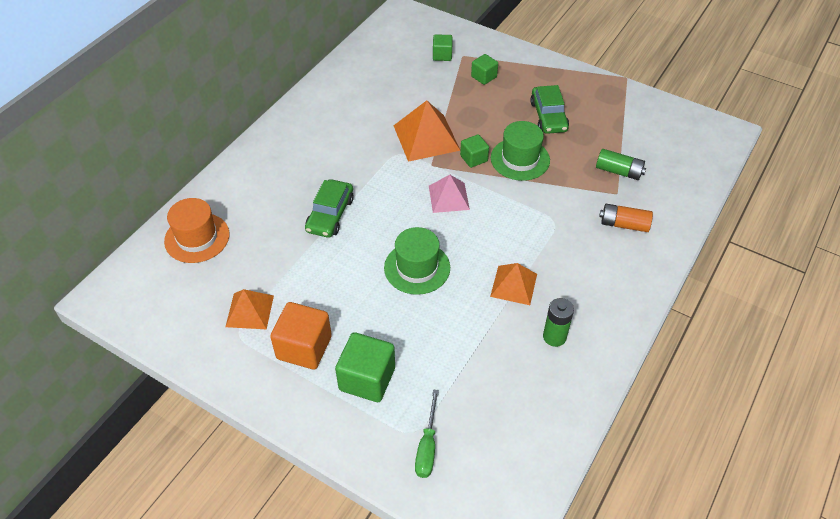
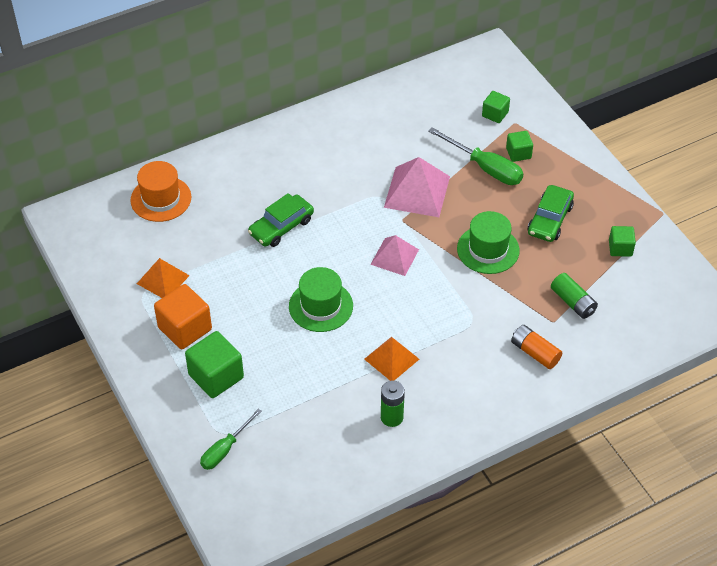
camera: 30 degrees right, 0 degrees up
orange pyramid [393,100,460,162] -> pink pyramid [384,157,450,217]
green cube [460,134,489,168] -> green cube moved to [609,226,636,257]
none -> green screwdriver [428,127,523,185]

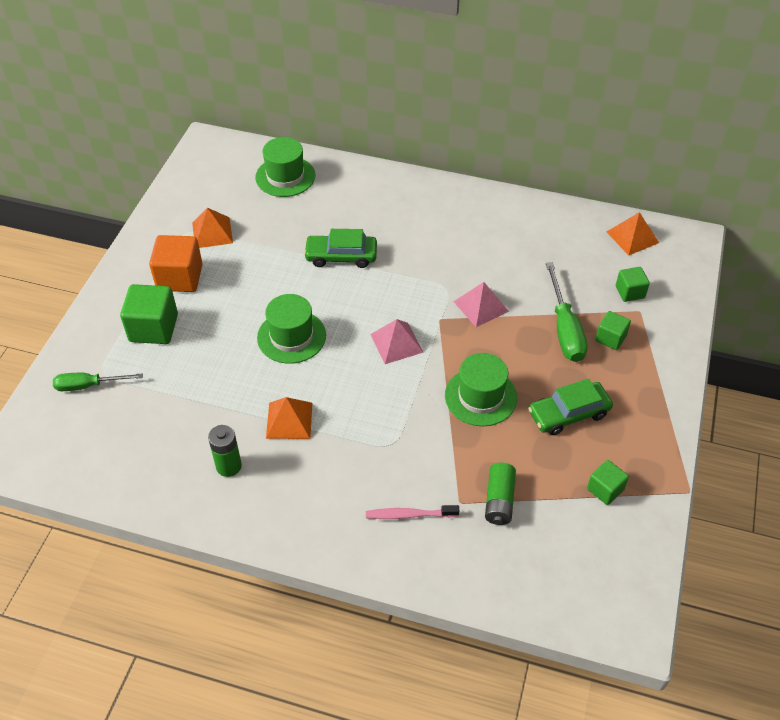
camera: 45 degrees right, 0 degrees up
orange hat [130,161,191,222] -> green hat [255,137,315,197]
pink pyramid [384,157,450,217] -> pink pyramid [453,282,509,327], size x0.64
orange battery [511,325,562,369] -> pink toothbrush [366,505,459,519]
none -> orange pyramid [607,212,659,256]

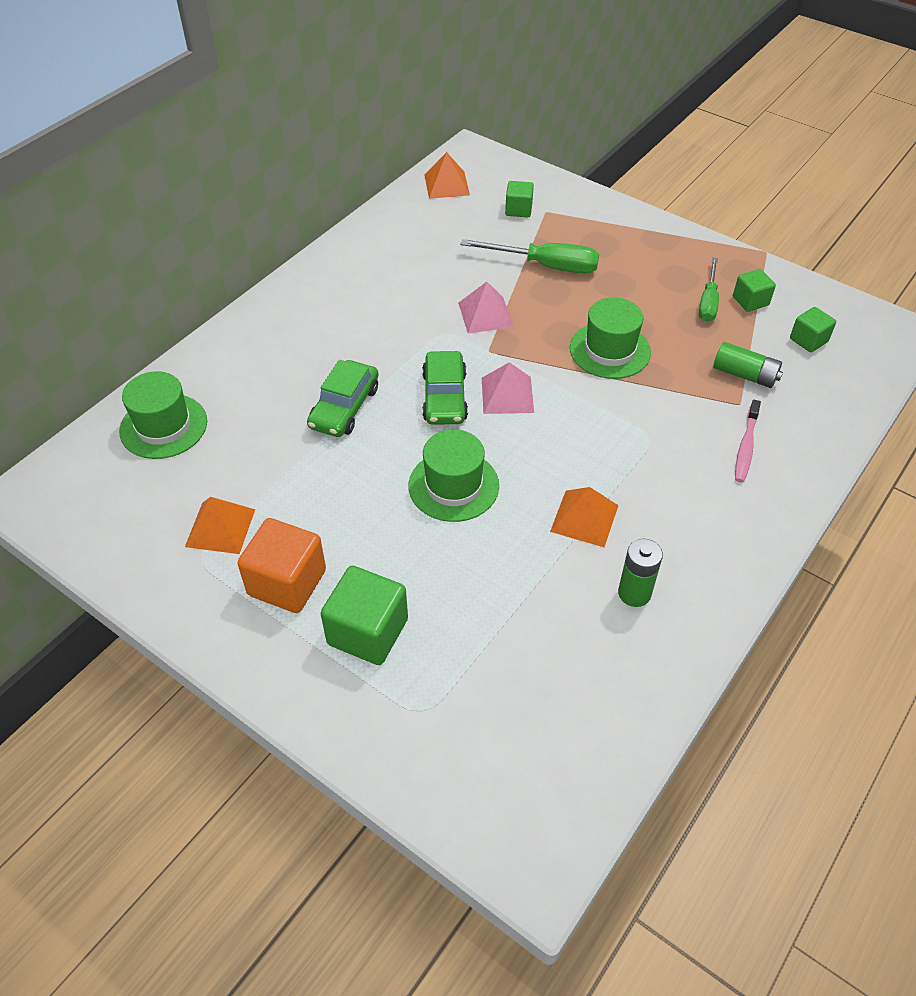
camera: 70 degrees left, 0 degrees up
green screwdriver [53,373,143,391] -> green screwdriver moved to [699,257,719,322]
green car [528,378,613,435] -> green car moved to [422,351,468,425]
green cube [595,311,631,350] -> green cube moved to [790,307,836,352]

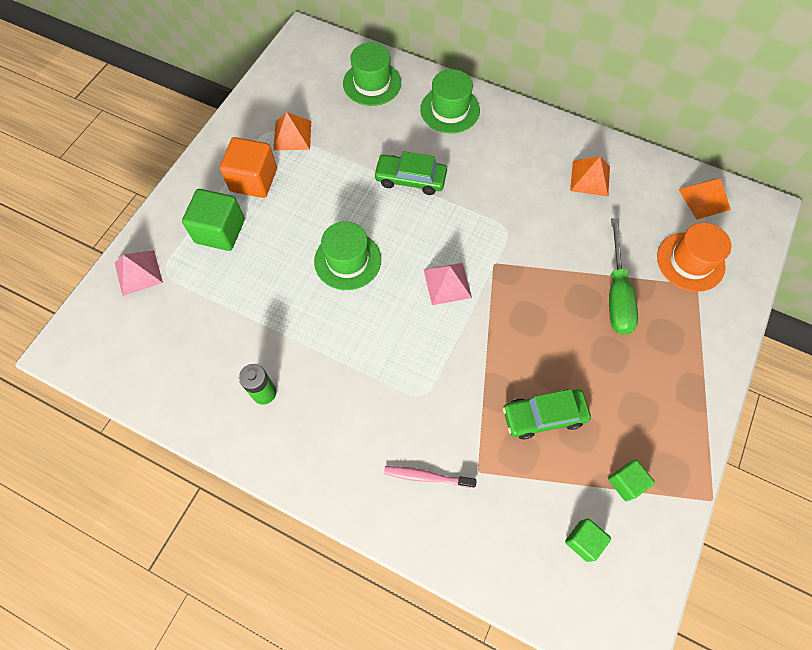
camera: 80 degrees right, 15 degrees up
green car [422,351,468,425] -> green car moved to [503,389,591,439]
pink pyramid [458,282,514,334] -> pink pyramid moved to [115,250,163,296]
green cube [505,181,534,217] -> orange hat [657,223,732,292]
orange pyramid [550,487,619,547] -> orange pyramid moved to [570,156,610,196]
green hat [570,297,651,379] -> green hat moved to [420,69,480,134]
green screwdriver [699,257,719,322] -> none
green battery [713,342,783,388] -> none

